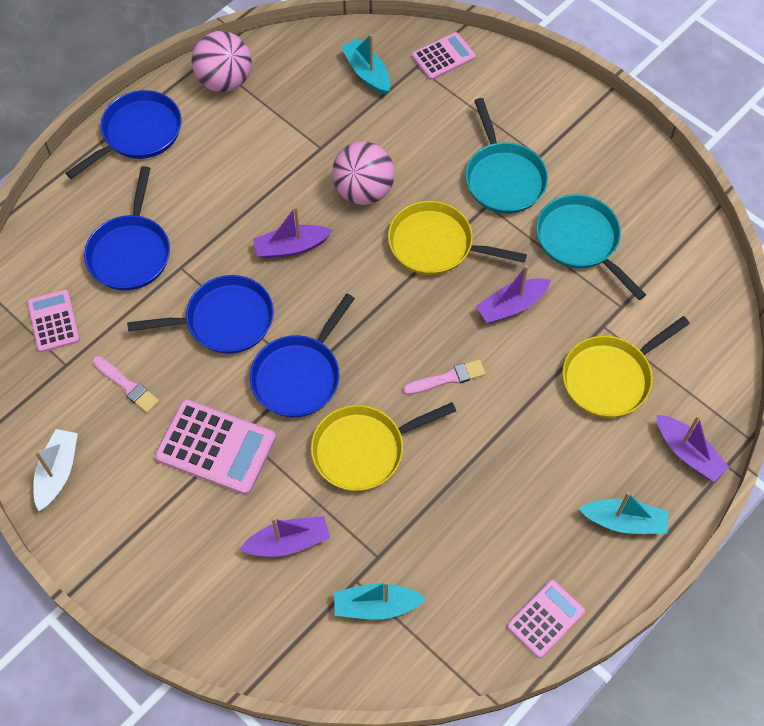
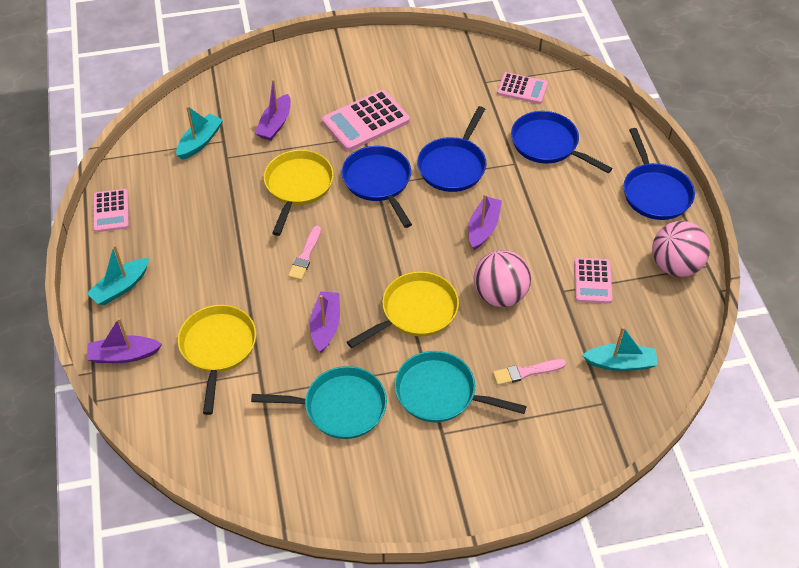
camera: 125 degrees right, 10 degrees down
white boat [33,429,78,511] -> none
pink brush [93,356,159,413] -> pink brush moved to [493,359,566,385]
pink calculator [412,32,476,80] -> pink calculator moved to [574,258,613,303]

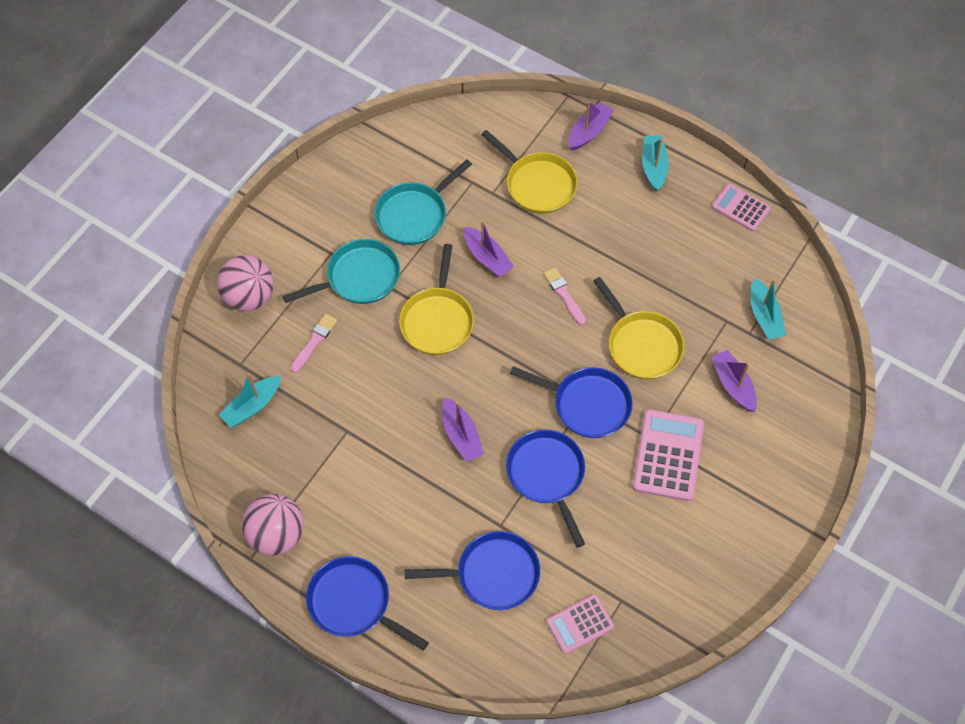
camera: 135 degrees right, 10 degrees up
pink ball [474,250,531,307] -> pink ball moved to [217,255,274,311]
pink calculator [574,258,613,303] -> none

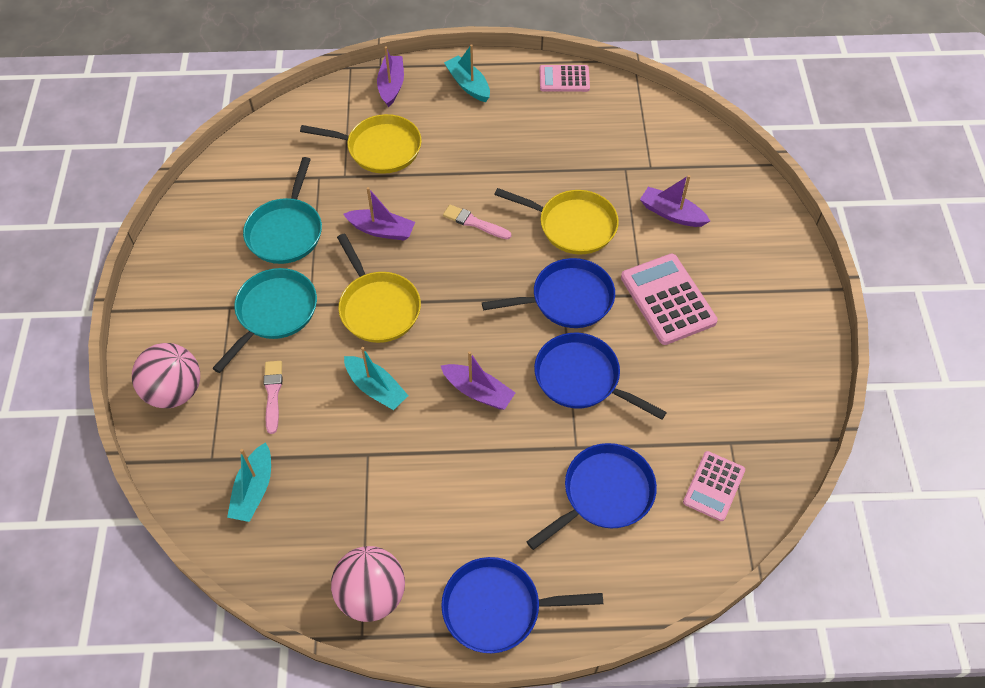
camera: 35 degrees left, 5 degrees down
turquoise boat [751,278,786,340] -> turquoise boat moved to [344,347,409,410]

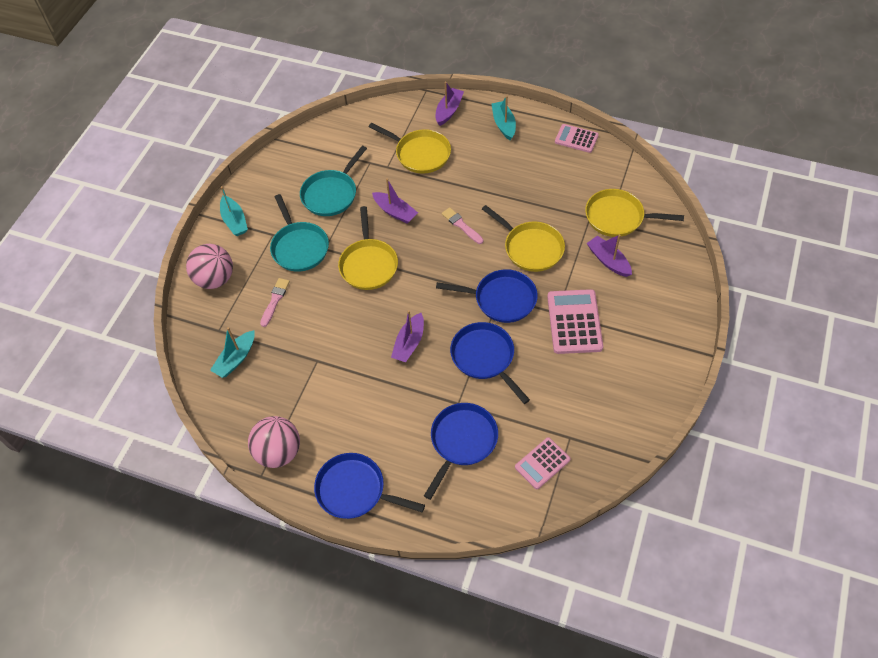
camera: 25 degrees right, 0 degrees up
turquoise pan [212,268,317,373] -> turquoise pan turned 105 degrees clockwise [270,194,329,272]
turquoise boat [344,347,409,410] -> turquoise boat moved to [220,186,248,236]
purple boat [441,351,515,409] -> purple boat turned 60 degrees clockwise [391,310,424,362]
blue pan [527,443,657,550] -> blue pan turned 45 degrees counterclockwise [424,403,498,500]
none -> yellow pan [585,189,684,237]

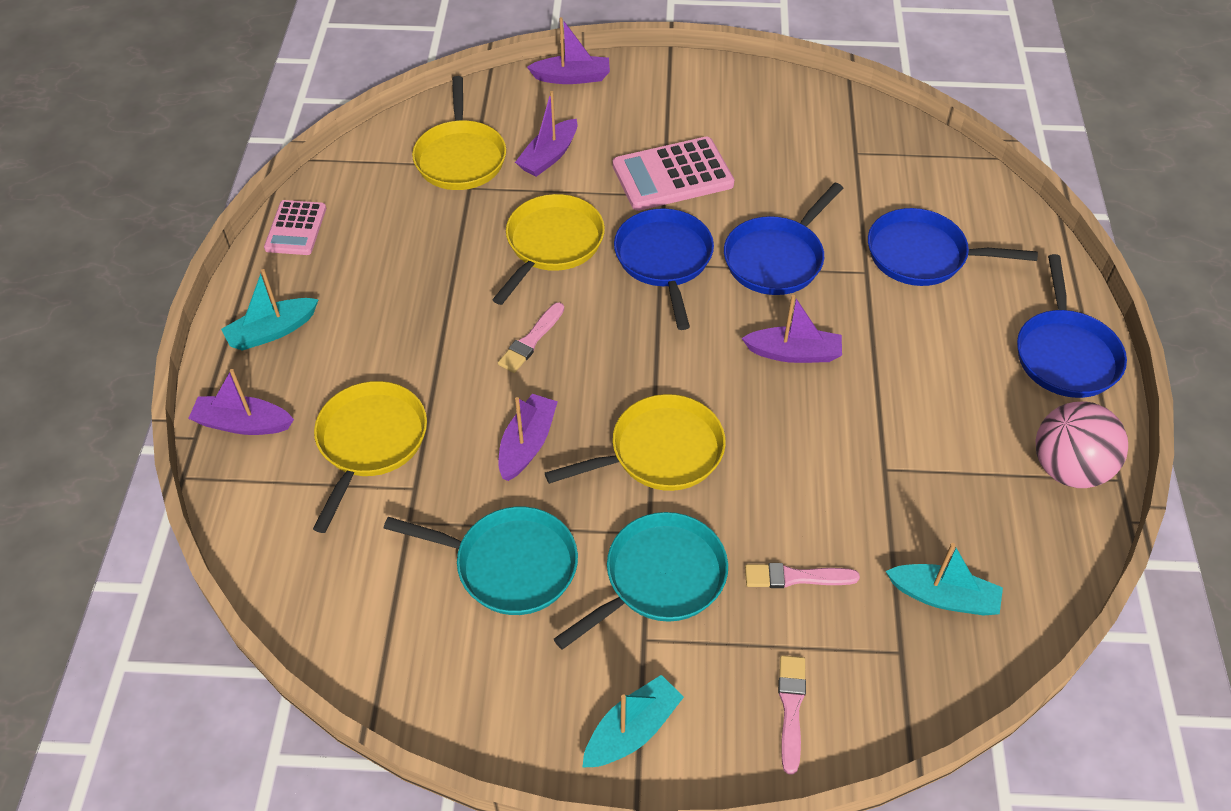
camera: 110 degrees left, 5 degrees down
pink ball [186,244,233,289] -> pink brush [778,655,806,775]
pink calculator [515,437,571,489] -> none
none -> purple boat [527,17,610,84]

